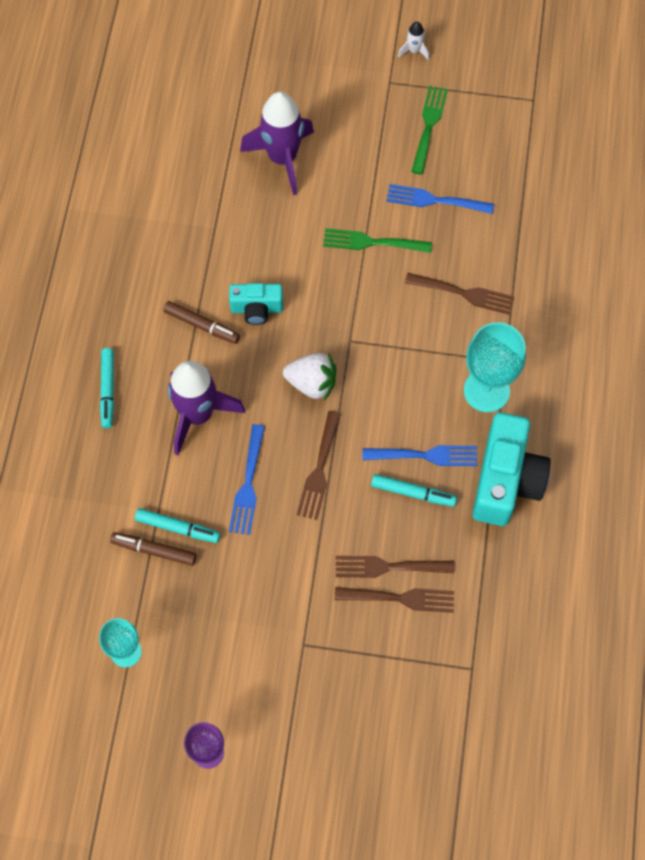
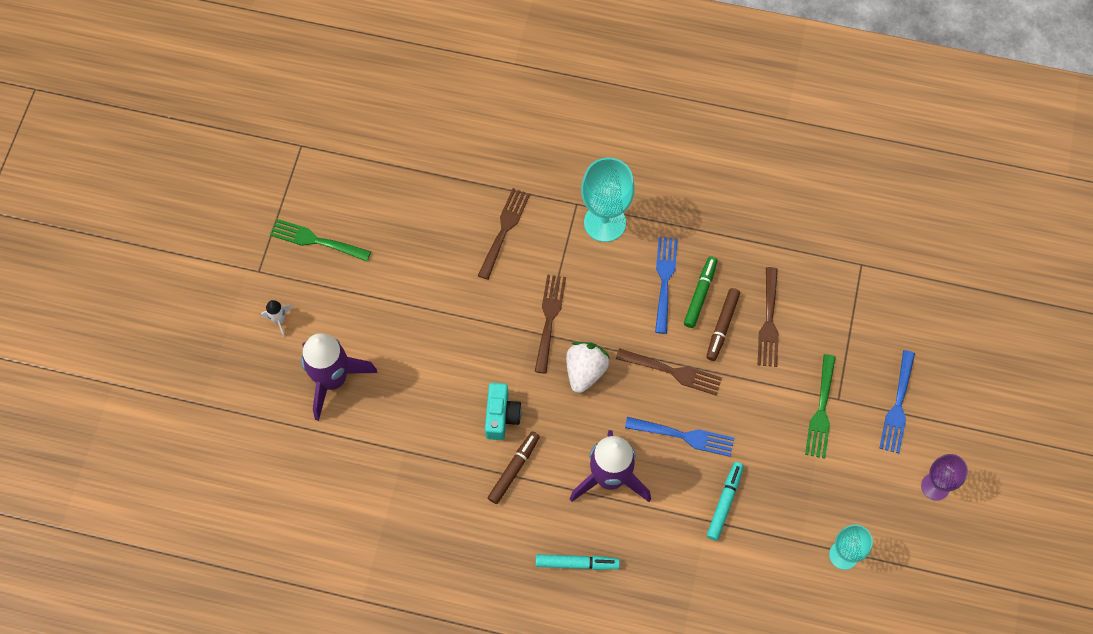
camera: 85 degrees left, 0 degrees up
brown marker [110,532,197,566] -> brown marker moved to [706,288,740,361]
green fork [323,228,432,253] -> green fork moved to [805,354,835,459]
brown fork [335,587,454,613] -> brown fork moved to [535,275,566,374]
turquoise marker [371,474,457,507] -> green marker [684,256,717,328]
blue fork [386,184,494,214] -> blue fork moved to [879,350,915,453]
white rocket [398,22,430,60] -> white rocket moved to [261,300,293,337]
turquoise camera [473,412,551,526] -> none

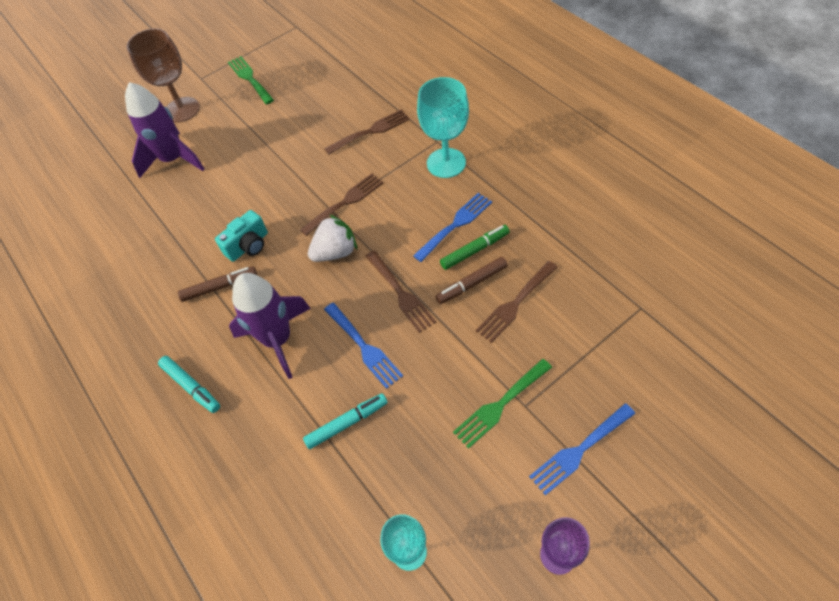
camera: 45 degrees right, 10 degrees down
white rocket [261,300,293,337] -> brown goblet [126,29,200,122]

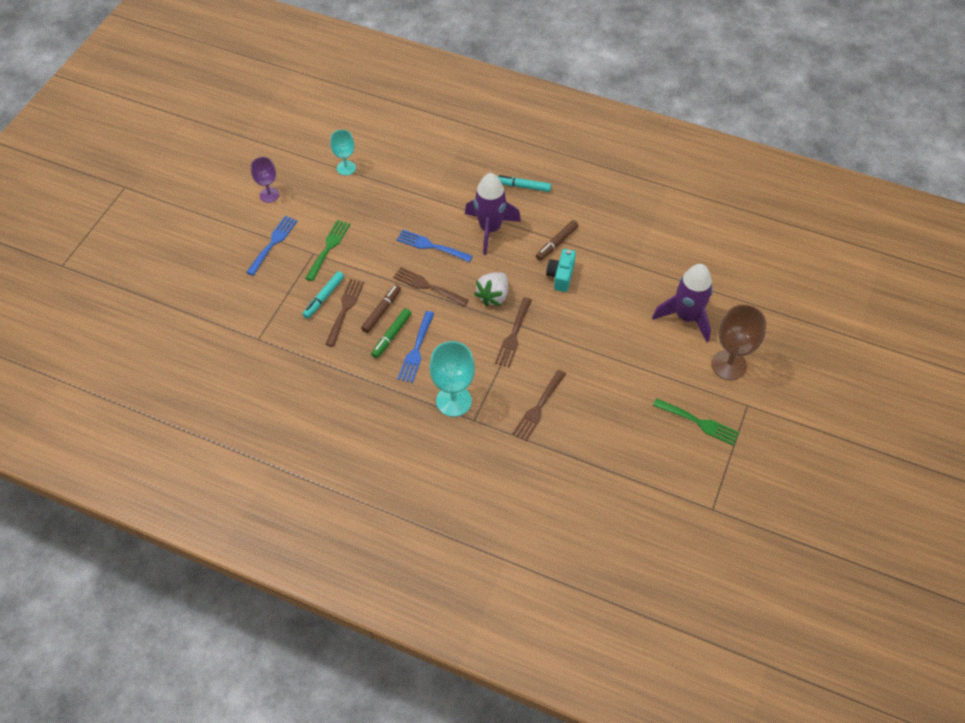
camera: 145 degrees right, 0 degrees up
turquoise marker [303,393,388,449] -> turquoise marker moved to [302,271,344,319]

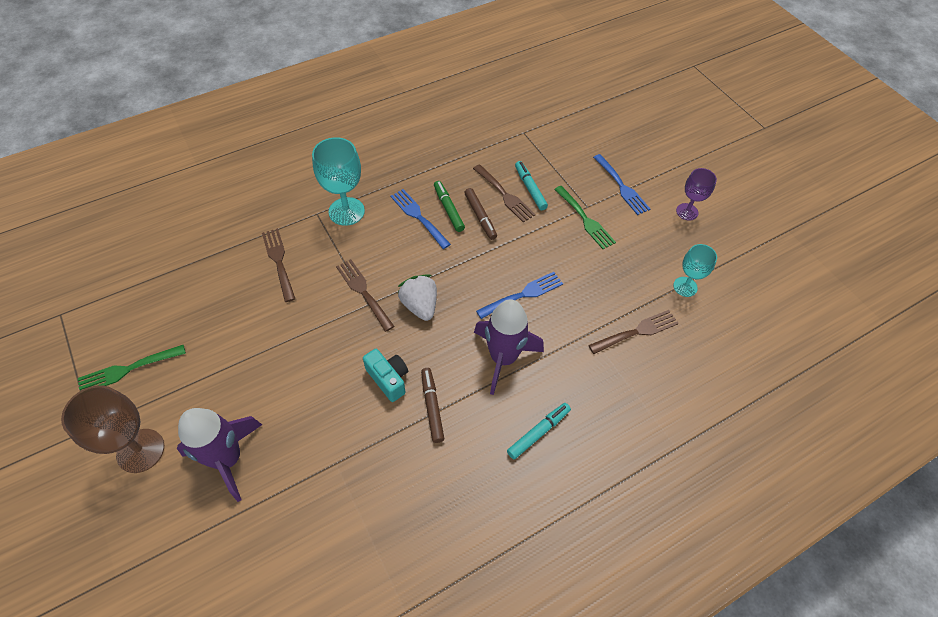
camera: 125 degrees right, 0 degrees up
brown fork [393,267,469,307] -> brown fork moved to [588,310,679,354]

